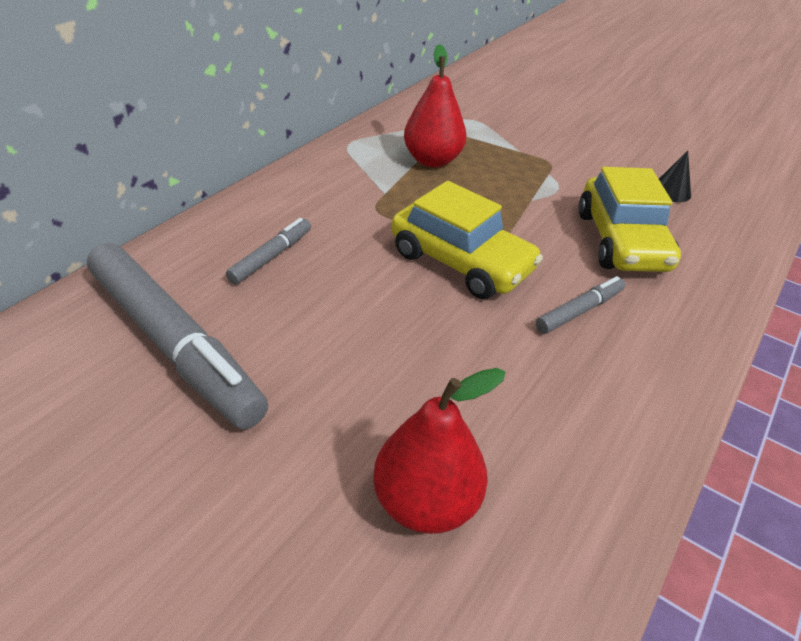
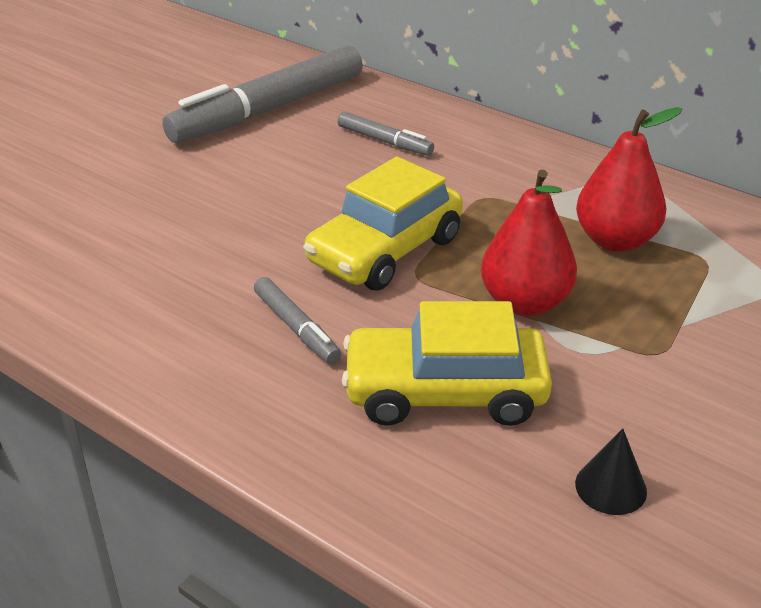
camera: 95 degrees right, 5 degrees down
red pear [373,368,506,534] -> red pear moved to [481,169,577,316]

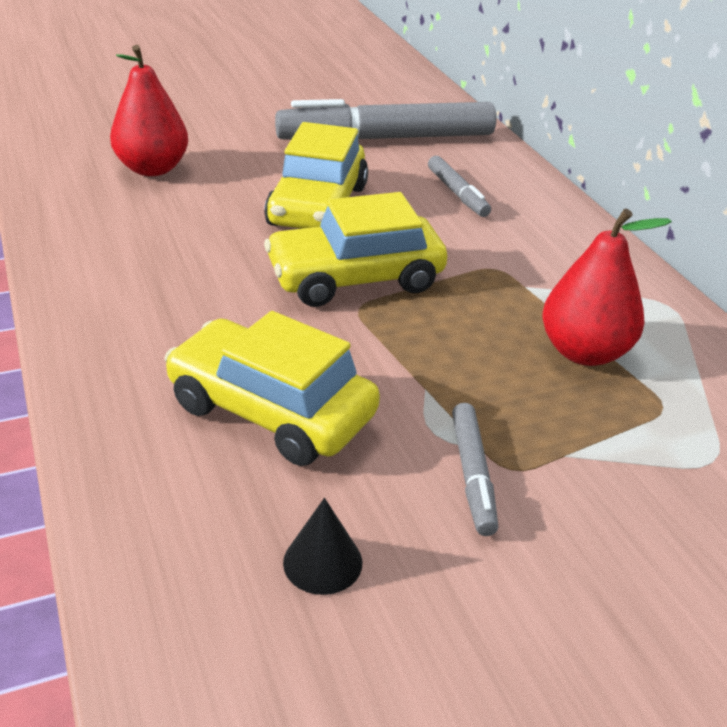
camera: 30 degrees right, 0 degrees up
grey marker [254,277,341,364] -> grey marker moved to [452,403,498,536]
red pear [481,169,577,316] -> red pear moved to [110,45,188,176]
none -> yellow car [264,122,368,229]

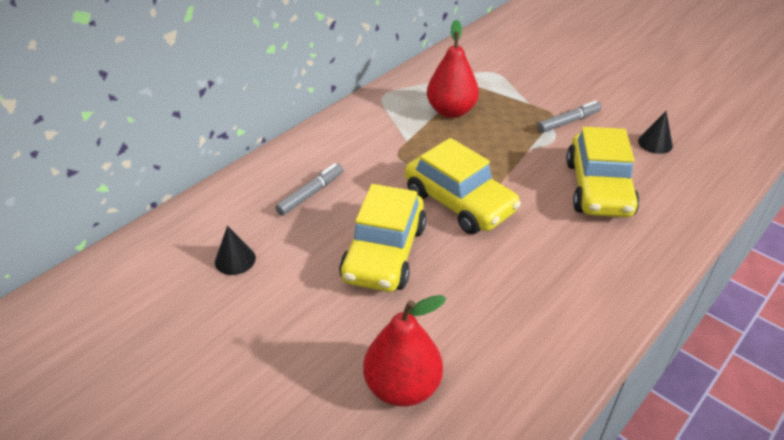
camera: 115 degrees left, 5 degrees up
yellow car [264,122,368,229] -> yellow car turned 120 degrees clockwise [339,184,426,292]
grey marker [275,99,497,140] -> black cone [215,226,256,275]

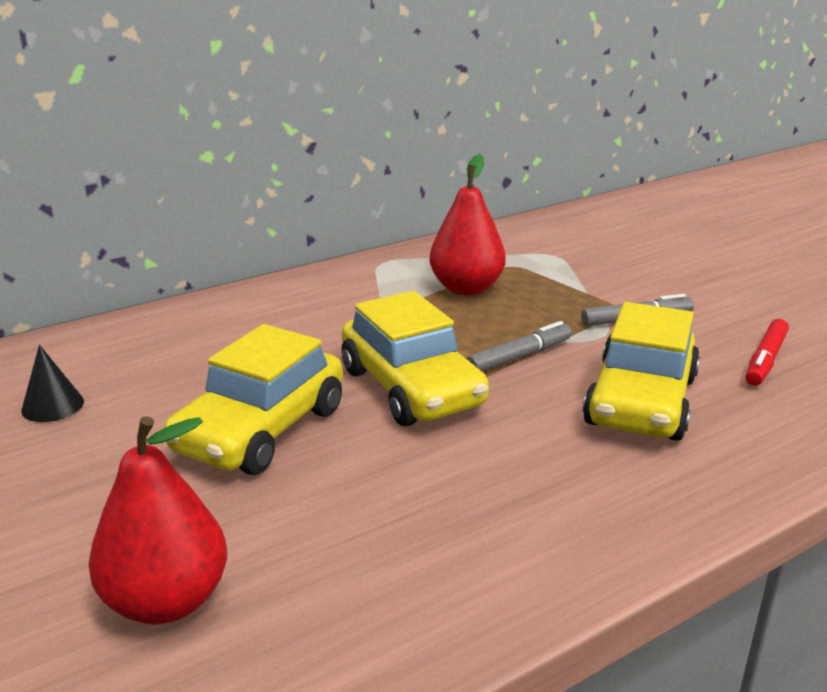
camera: 15 degrees right, 15 degrees down
grey marker [275,163,343,215] -> grey marker moved to [467,321,572,371]
black cone [638,111,673,154] -> red marker [746,319,789,386]

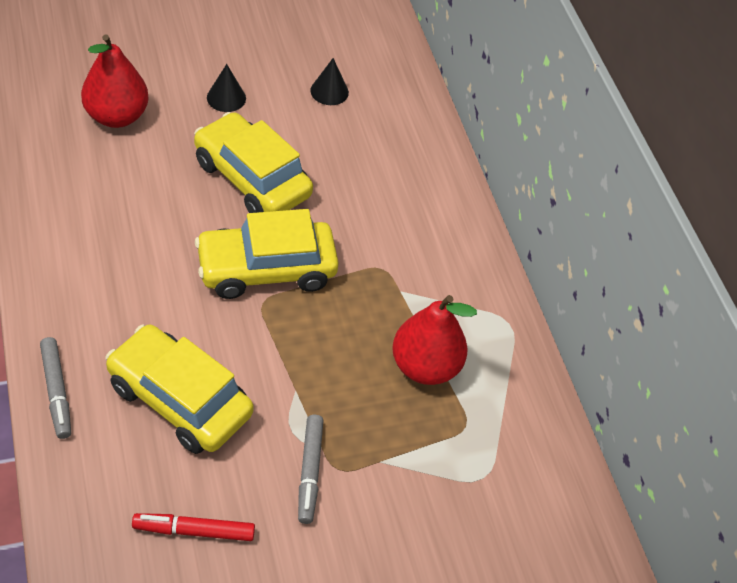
camera: 100 degrees right, 25 degrees up
grey marker [467,321,572,371] -> grey marker moved to [40,337,71,439]
red marker [746,319,789,386] -> red marker turned 45 degrees counterclockwise [132,513,255,541]
none -> black cone [207,64,246,112]

